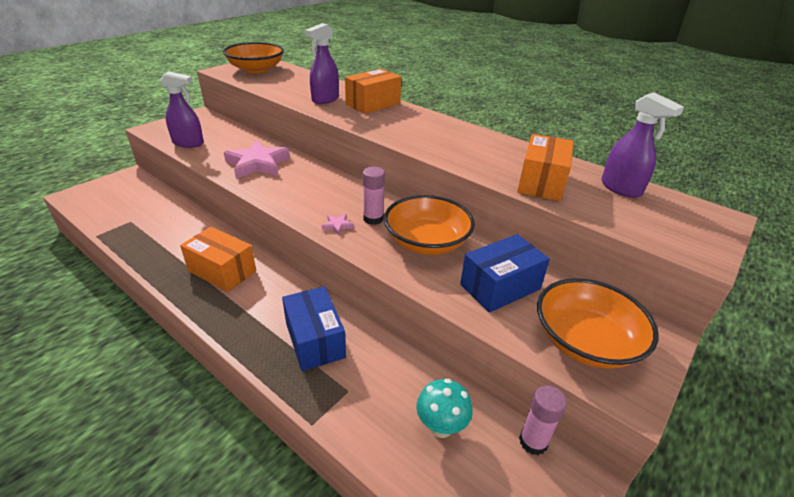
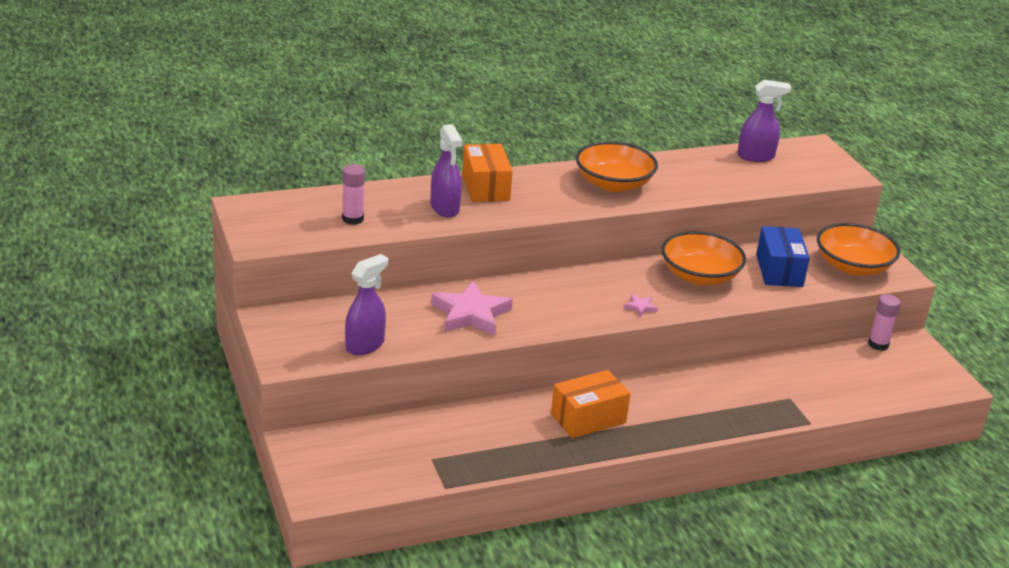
camera: 60 degrees left, 5 degrees down
orange bowl [223,42,284,73] -> orange bowl moved to [576,141,658,192]
blue box [282,286,346,371] -> none
pink glue stick [363,167,385,225] -> pink glue stick moved to [342,164,365,225]
turquoise mushroom [416,379,473,438] -> none
orange box [517,134,574,201] -> none

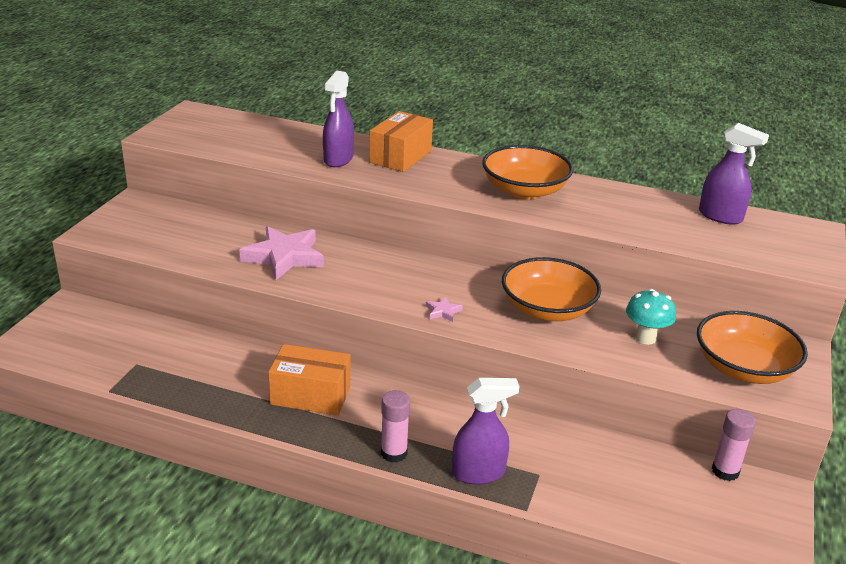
camera: 40 degrees right, 0 degrees up
pink glue stick [342,164,365,225] -> pink glue stick moved to [381,390,410,463]
purple spray bottle [345,254,388,355] -> purple spray bottle moved to [452,378,519,485]
blue box [756,226,810,287] -> turquoise mushroom [626,289,676,345]

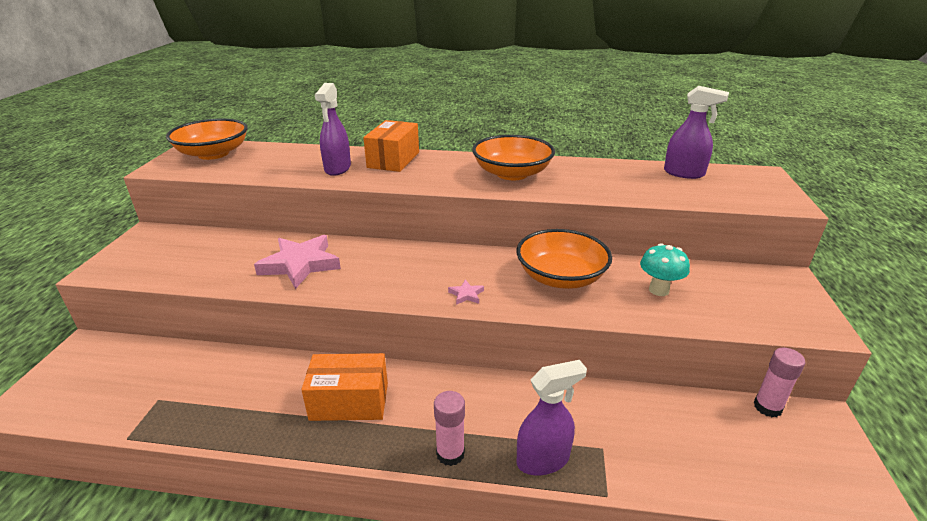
camera: 10 degrees left, 0 degrees up
orange bowl [697,311,808,384] -> orange bowl moved to [166,118,248,160]

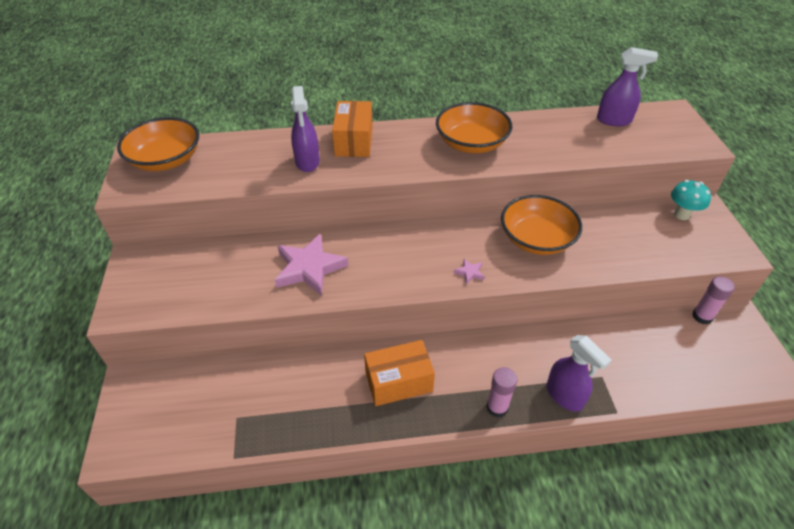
camera: 15 degrees left, 15 degrees up
purple spray bottle [516,360,587,475] -> purple spray bottle turned 90 degrees clockwise [547,335,612,412]
turquoise mushroom [640,243,690,296] -> turquoise mushroom moved to [671,180,711,220]

